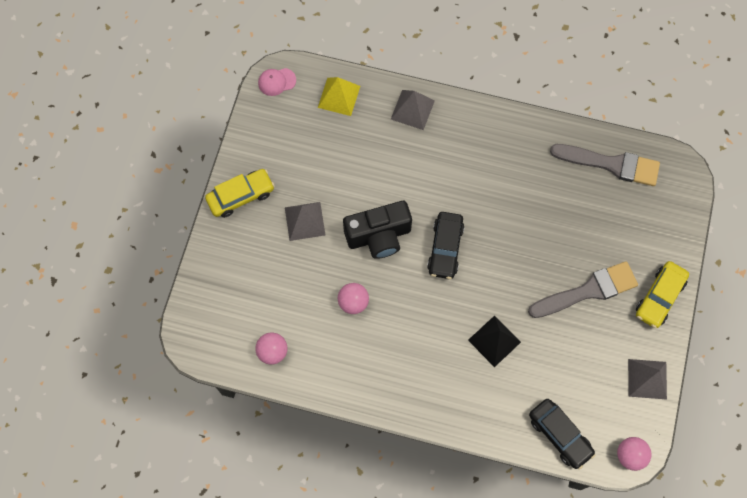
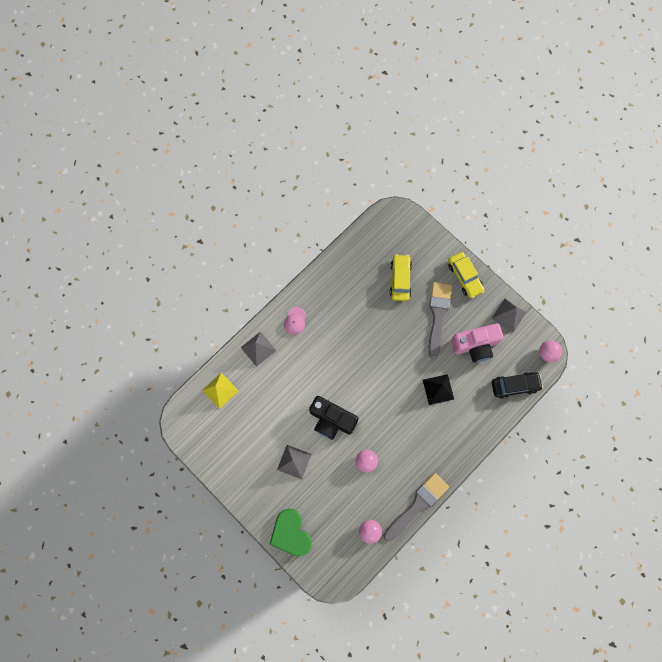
camera: 60 degrees left, 5 degrees up
yellow car [205,169,275,218] -> yellow car moved to [390,254,412,301]
pink cap [258,68,296,96] -> pink cap moved to [284,307,306,335]
black camera [343,201,412,259] -> black camera turned 105 degrees clockwise [309,396,359,440]
black car [427,212,464,279] -> none
grey brush [550,144,660,186] -> grey brush moved to [383,473,449,542]
none -> green heart [269,508,312,556]
none -> pink camera [451,323,504,363]

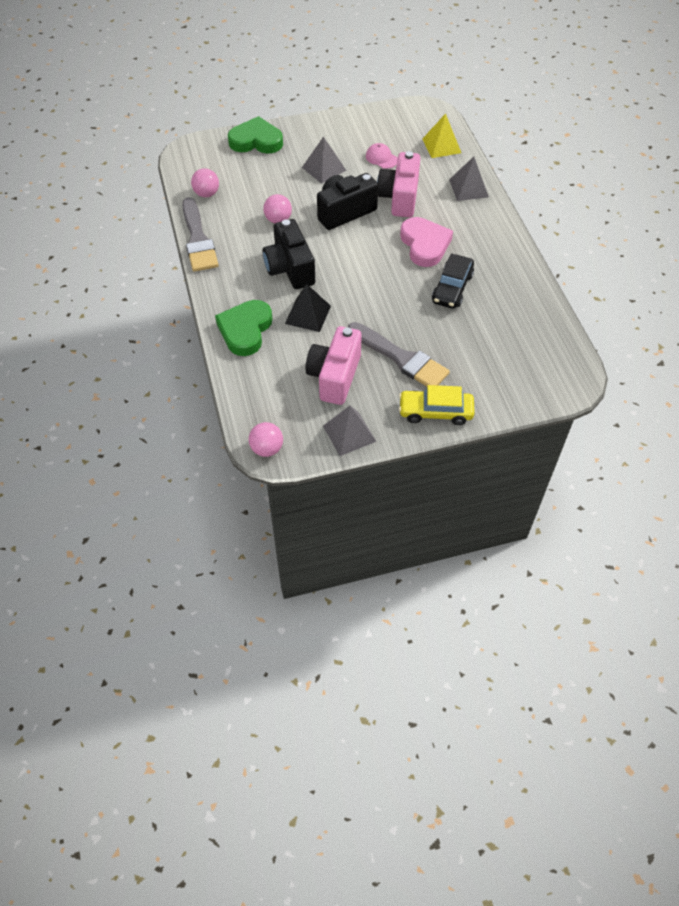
camera: 120 degrees right, 20 degrees down
pink cap [284,307,306,335] -> pink cap moved to [366,143,398,169]
yellow car [390,254,412,301] -> none
black car [492,372,543,399] -> black car moved to [432,253,474,309]
none -> green heart [215,300,272,356]
none -> black camera [262,219,315,289]
none -> pink camera [377,151,420,217]
none -> pink heart [400,217,453,267]

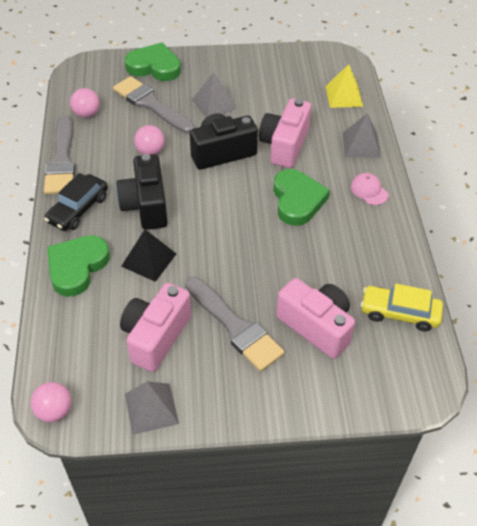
camera: 10 degrees right, 5 degrees down
pink cap [366,143,398,169] -> pink cap moved to [351,173,389,205]
yellow car [399,385,475,425] -> yellow car moved to [361,284,443,331]
pink heart [400,217,453,267] -> green heart [273,169,330,226]
black car [432,253,474,309] -> black car moved to [44,173,108,231]
none -> grey brush [113,76,195,134]
none -> pink camera [276,278,355,359]

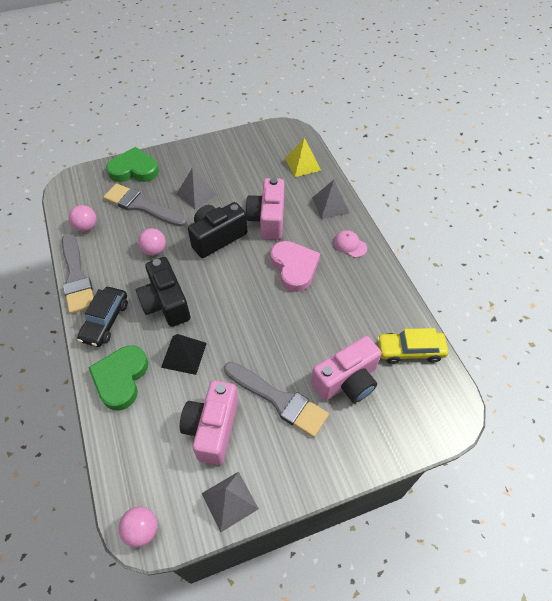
camera: 15 degrees left, 5 degrees up
green heart [273,169,330,226] -> pink heart [270,241,320,292]
pink camera [276,278,355,359] -> pink camera turned 120 degrees clockwise [311,336,381,403]

